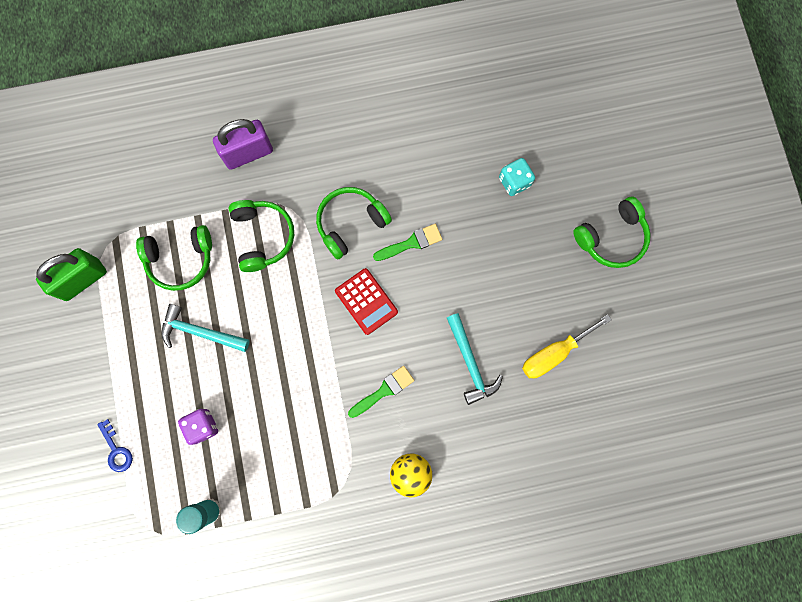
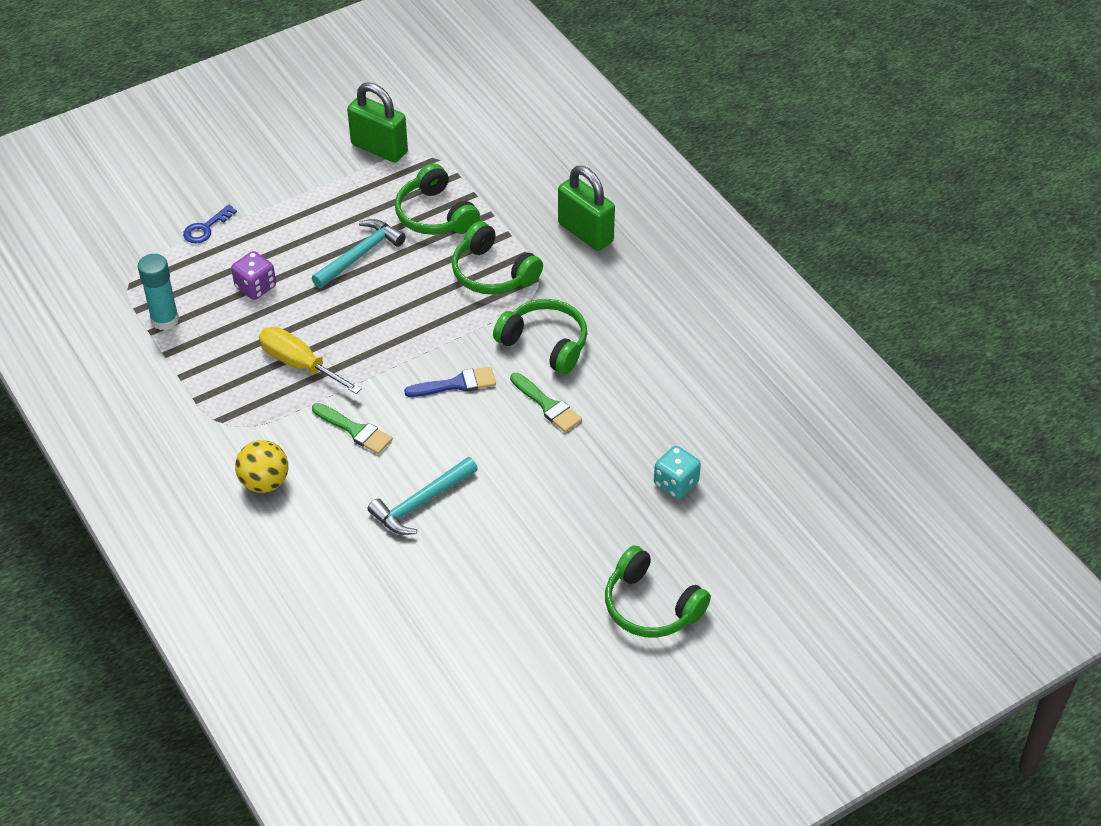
camera: 70 degrees right, 30 degrees down
turquoise hammer [161,304,249,352] -> turquoise hammer turned 45 degrees clockwise [312,219,406,288]
purple padlock [213,119,273,170] -> green padlock [558,166,615,251]
green headphones [228,200,294,272] -> green headphones turned 75 degrees clockwise [452,221,543,294]
red calculator [335,268,398,335] -> blue brush [404,367,496,397]
yellow screwdriver [522,314,612,379] -> yellow screwdriver moved to [259,327,362,394]

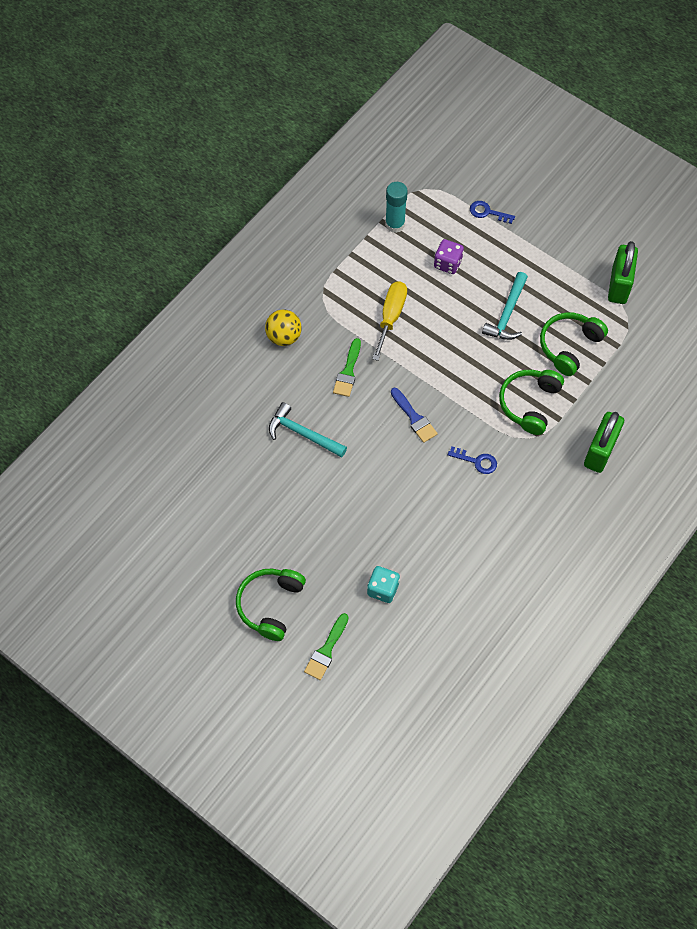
camera: 70 degrees right, 15 degrees up
turquoise hammer [312,219,406,288] -> turquoise hammer turned 90 degrees clockwise [482,272,528,340]
green headphones [493,299,588,374] -> blue key [448,446,497,474]
green brush [510,373,582,432] -> green brush moved to [304,613,349,680]

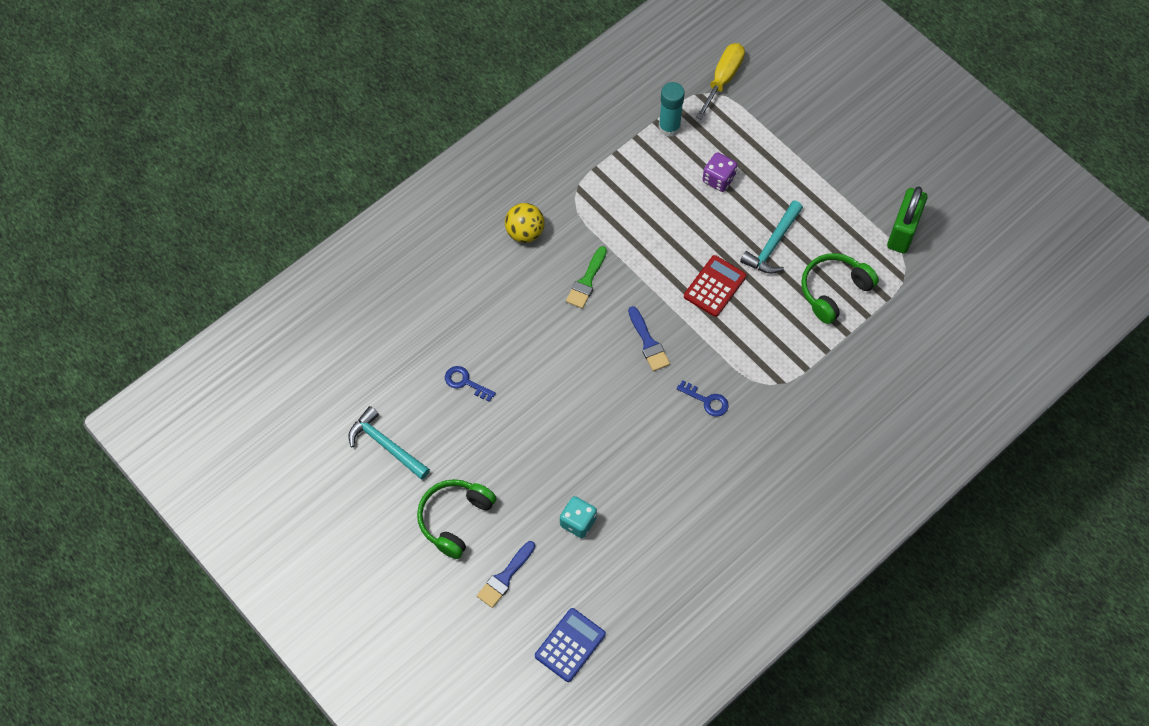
camera: 10 degrees right, 0 degrees up
turquoise hammer [269,402,347,458] -> turquoise hammer moved to [349,406,430,480]
green brush [304,613,349,680] -> blue brush [477,541,535,608]
yellow screwdriver [372,281,407,361] -> yellow screwdriver moved to [696,43,745,120]
blue key [470,201,515,224] -> blue key moved to [445,366,496,402]
green headphones [499,370,564,435] -> none
green padlock [584,412,624,473] -> none
none -> blue calculator [535,608,606,682]
none -> red calculator [684,255,746,317]

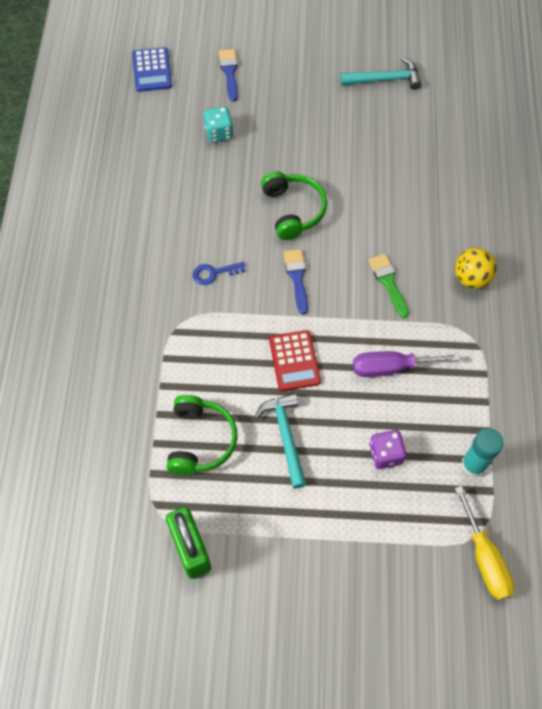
camera: 135 degrees right, 0 degrees up
green headphones [417,479,497,559] -> green headphones moved to [261,171,327,240]
blue key [445,366,496,402] -> none
blue brush [628,306,670,371] -> blue brush turned 60 degrees clockwise [284,249,308,315]
none -> purple screwdriver [353,351,460,377]

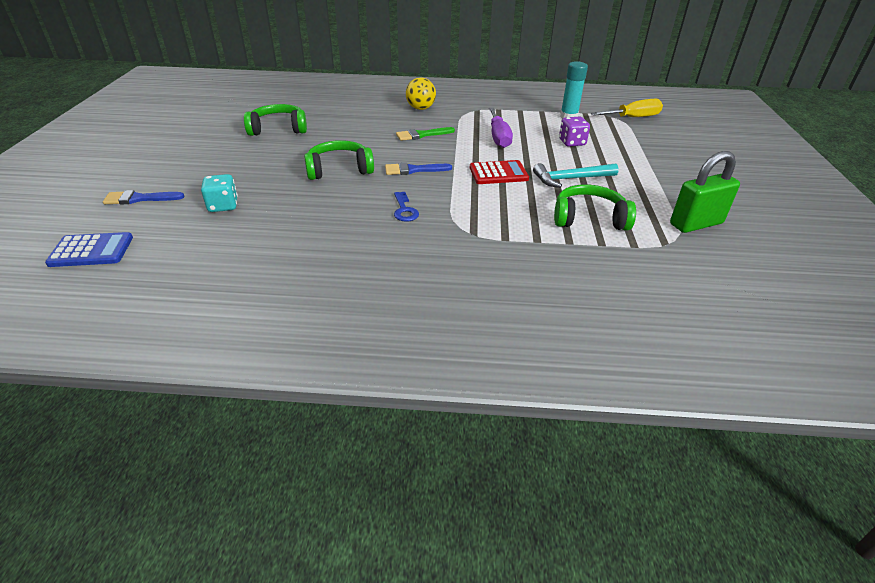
camera: 90 degrees left, 25 degrees down
turquoise hammer [340,57,422,90] -> none
none -> green headphones [244,104,307,136]

